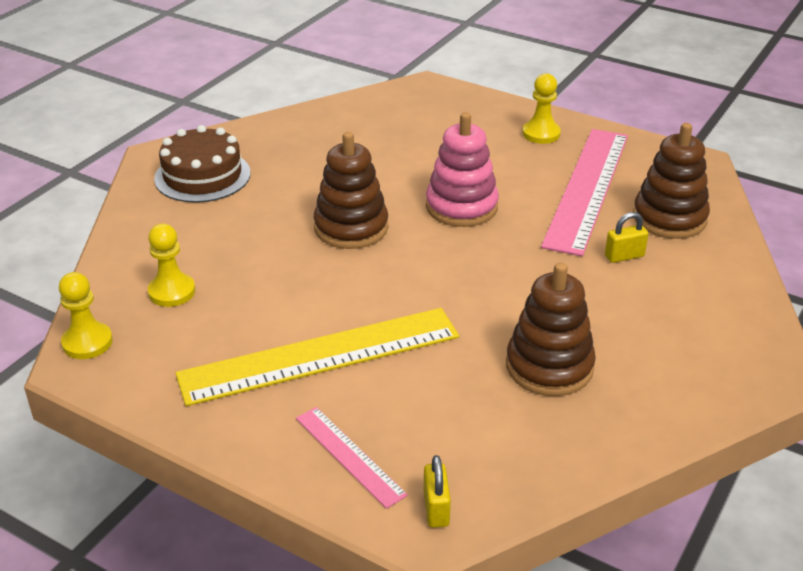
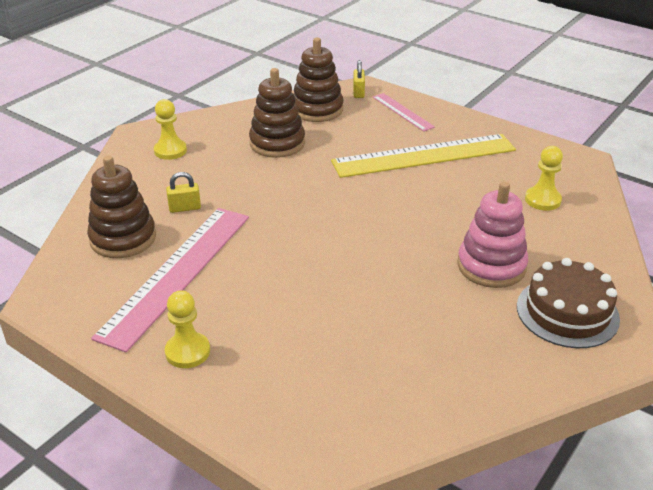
camera: 175 degrees left, 0 degrees up
yellow pawn [59,272,113,359] -> yellow pawn moved to [154,99,187,160]
brown stacking toy [314,132,388,249] -> brown stacking toy moved to [294,37,344,122]
pink stacking toy [426,112,499,227] -> pink stacking toy moved to [457,182,528,288]

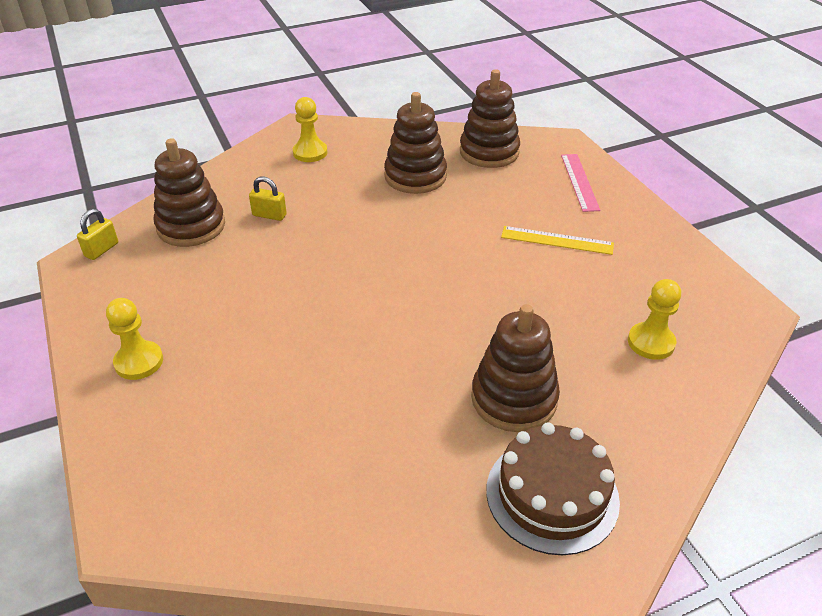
camera: 30 degrees right, 5 degrees up
pink ruler [91,208,249,353] -> none
yellow ruler [331,134,516,178] -> yellow ruler [501,226,614,255], size x0.49
yellow padlock [353,60,365,98] -> yellow padlock moved to [77,209,118,260]
pink stacking toy [457,182,528,288] -> brown stacking toy [471,304,560,432]

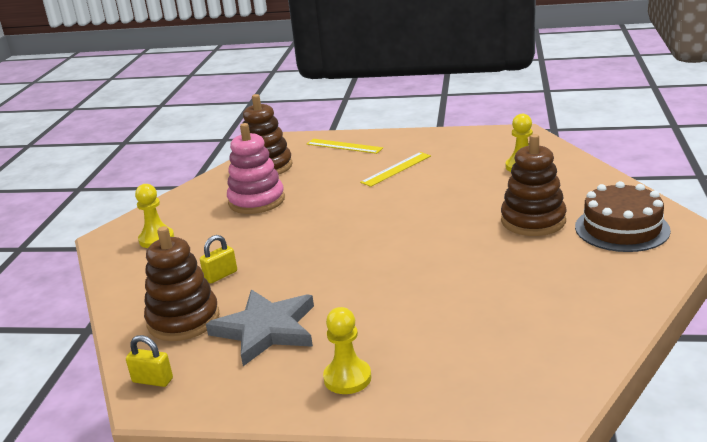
camera: 55 degrees left, 15 degrees down
yellow padlock [77,209,118,260] -> yellow padlock turned 45 degrees counterclockwise [126,335,173,387]
brown stacking toy [384,92,447,194] -> pink stacking toy [227,123,285,214]
pink ruler [561,154,600,212] -> yellow ruler [307,139,383,154]
none -> grey star [206,290,314,366]

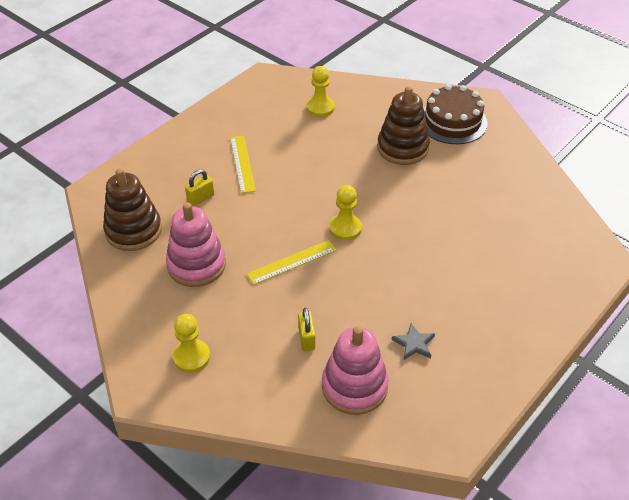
camera: 60 degrees left, 20 degrees up
yellow padlock [126,335,173,387] -> yellow padlock moved to [185,169,214,206]
brown stacking toy [144,226,220,341] -> pink stacking toy [322,326,389,415]
grey star [206,290,314,366] -> grey star [391,323,435,360], size x0.47
yellow ruler [307,139,383,154] -> yellow ruler moved to [247,240,336,285]
yellow pawn [323,307,372,394] -> yellow pawn moved to [329,185,362,241]

